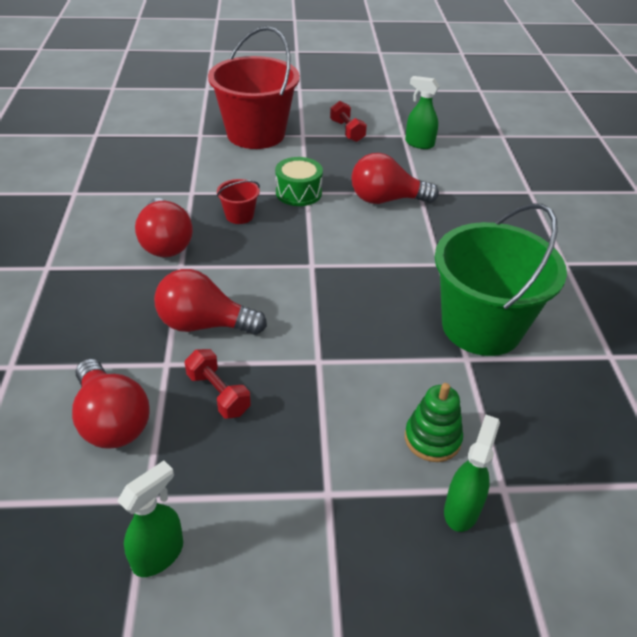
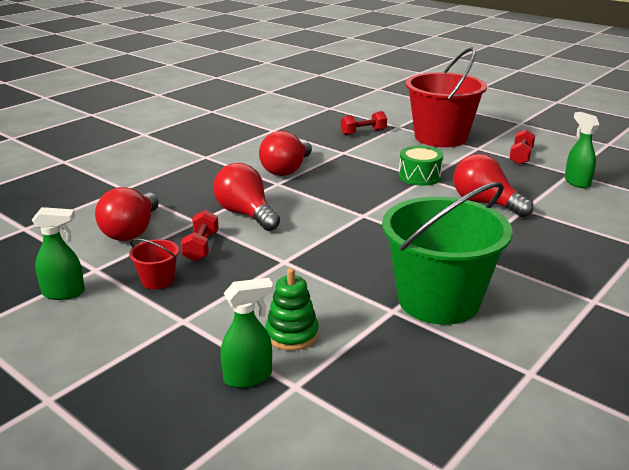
camera: 45 degrees right, 15 degrees down
red bucket [217,179,260,224] -> red bucket moved to [129,238,179,289]
none -> red dumbbell [341,111,387,135]

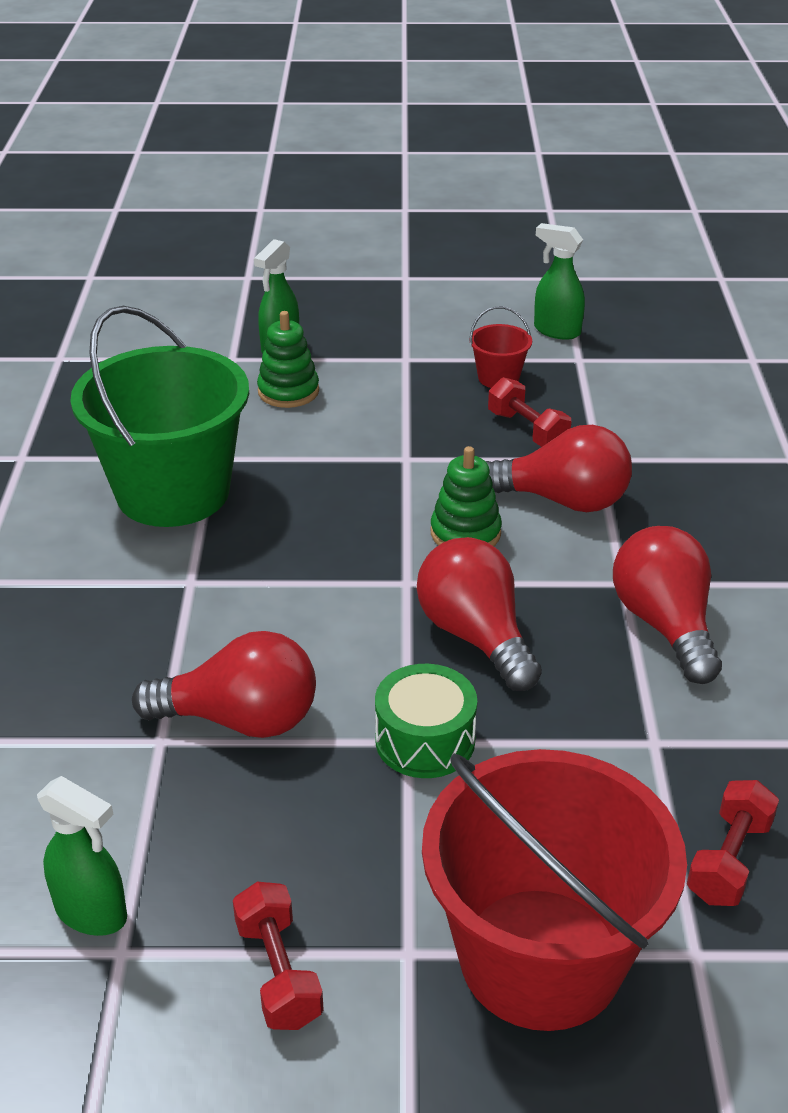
camera: 140 degrees right, 10 degrees up
green spray bottle [32,207,85,300] -> green spray bottle turned 75 degrees clockwise [534,223,585,340]
red light bulb [95,187,159,241] -> red light bulb moved to [417,537,542,691]
none -> green stacking toy [430,446,502,546]

